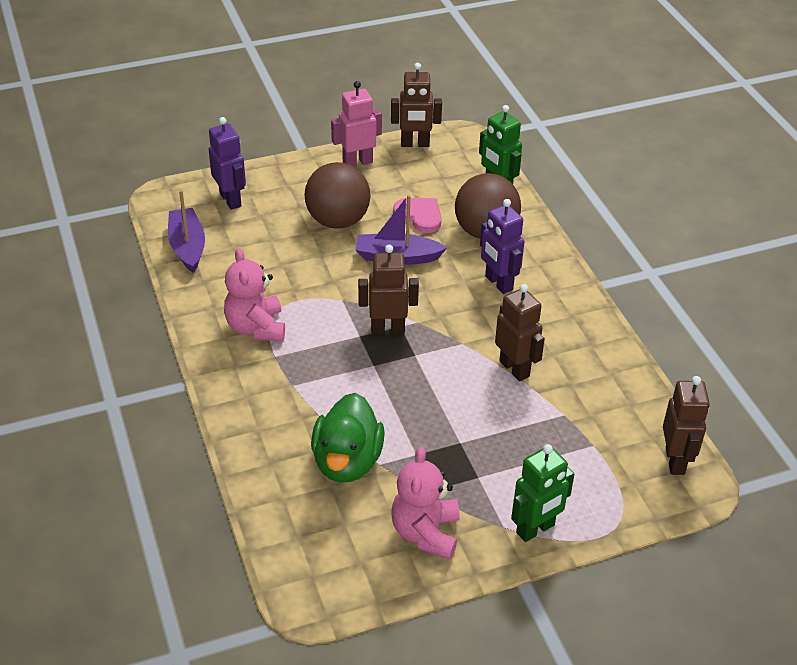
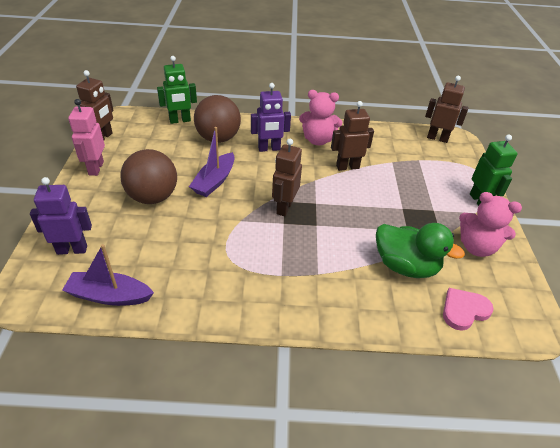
camera: 70 degrees left, 0 degrees up
pink teddy bear [224,248,285,341] -> pink teddy bear moved to [299,90,342,145]
pink heart [393,198,442,233] -> pink heart moved to [443,288,494,331]

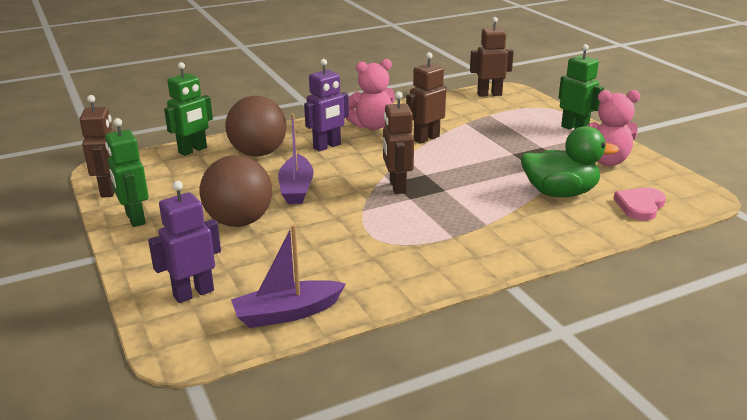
camera: 25 degrees left, 15 degrees down
pink robot [68,99,105,176] -> green robot [105,118,149,227]

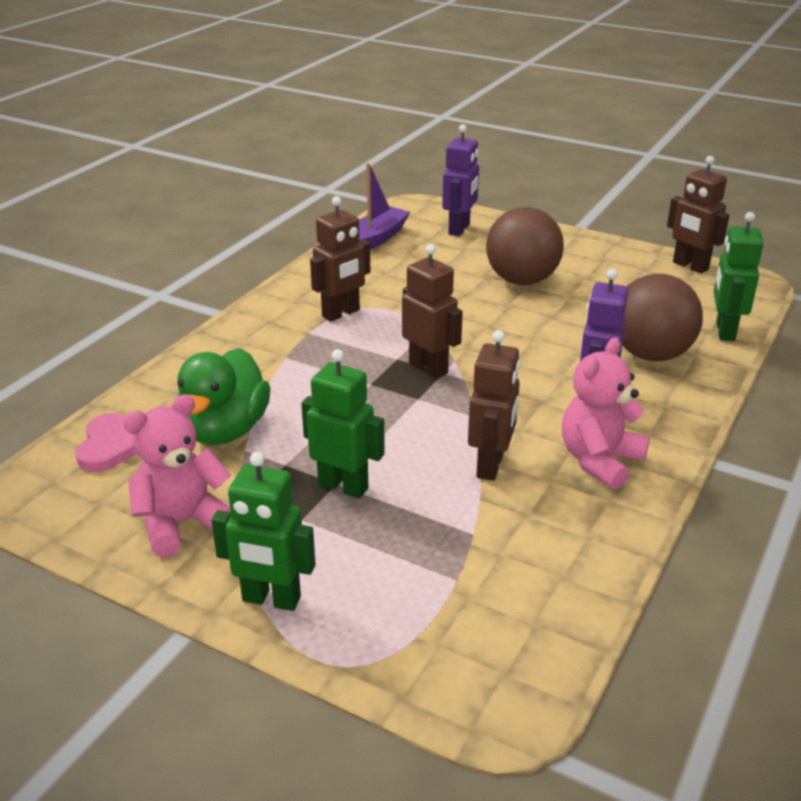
camera: 145 degrees right, 5 degrees up
green robot [105,118,149,227] -> green robot moved to [301,349,385,499]
purple boat [278,113,314,204] -> none
brown robot [470,17,514,97] -> brown robot moved to [310,196,370,322]
green duck [521,126,619,197] -> green duck turned 45 degrees counterclockwise [177,348,271,445]

